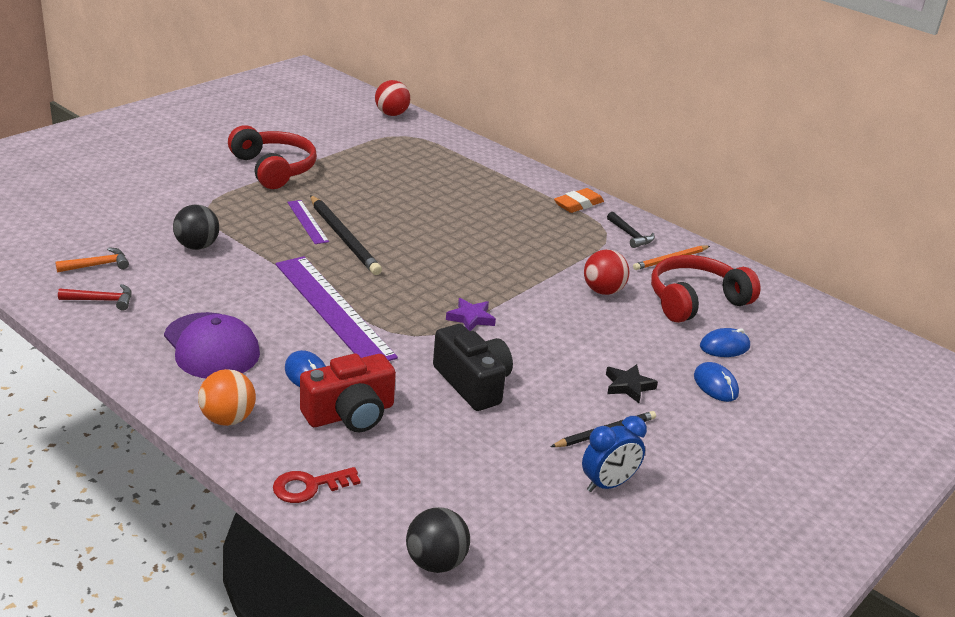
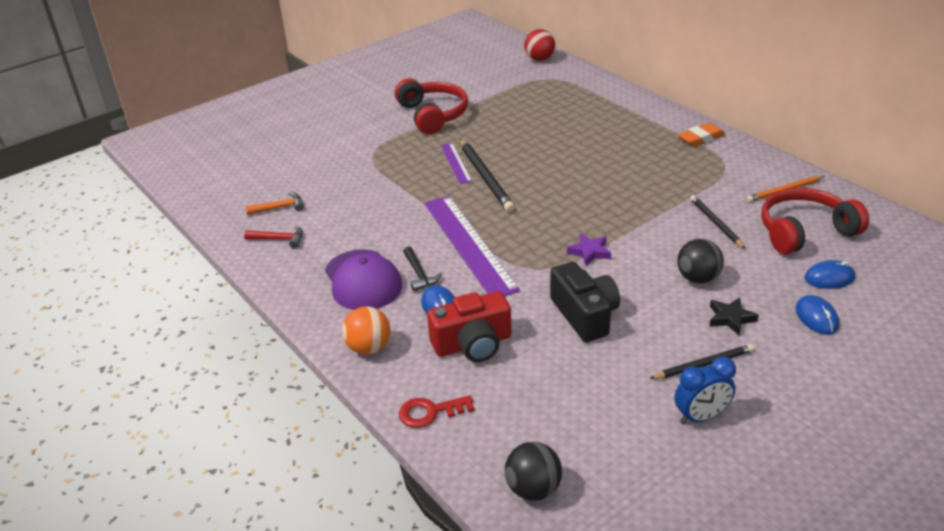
camera: 15 degrees right, 5 degrees up
black ball [173,204,219,250] -> black ball moved to [677,239,724,283]
red ball [584,249,630,295] -> black pencil [690,195,746,249]
black hammer [607,212,655,248] -> black hammer moved to [403,247,442,291]

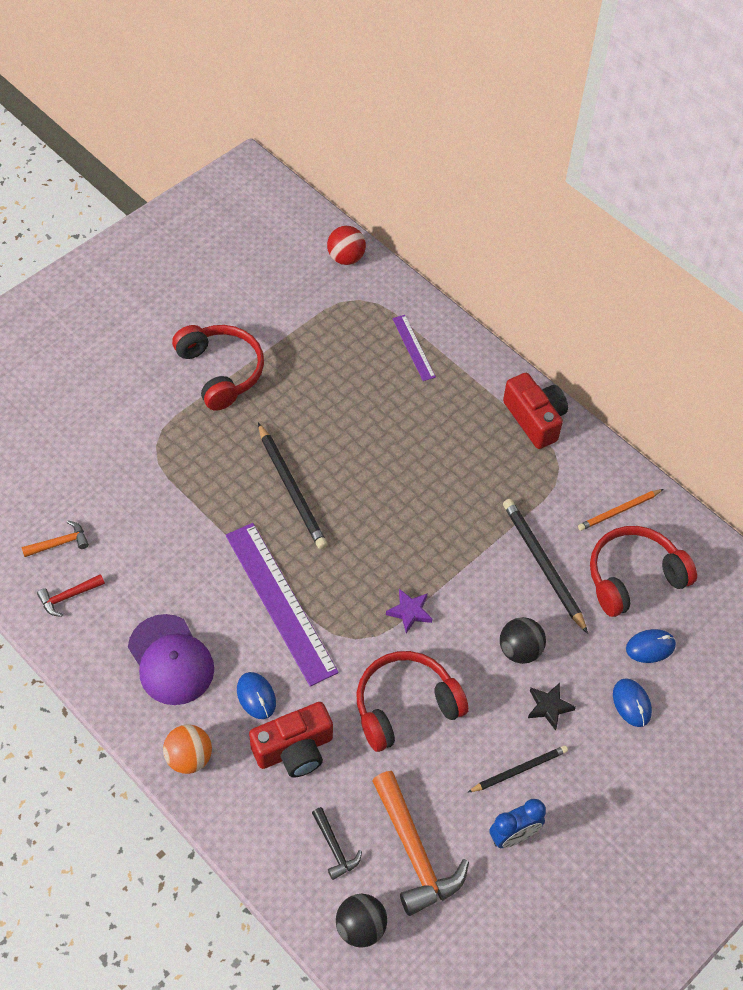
camera: 10 degrees left, 20 degrees up
red hammer [244,225,303,248] -> red hammer turned 150 degrees clockwise [37,574,105,617]
red key [399,395,474,428] -> none
black hammer [403,247,442,291] -> black hammer moved to [312,807,362,880]
purple ruler [441,143,472,184] -> purple ruler moved to [392,315,436,381]
black camera [550,262,620,342] -> red headphones [356,651,468,752]
orange eraser [677,123,725,147] -> red camera [503,373,568,449]
black pencil [690,195,746,249] -> black pencil [503,499,588,634], size x1.60
none -> orange hammer [372,771,469,916]

